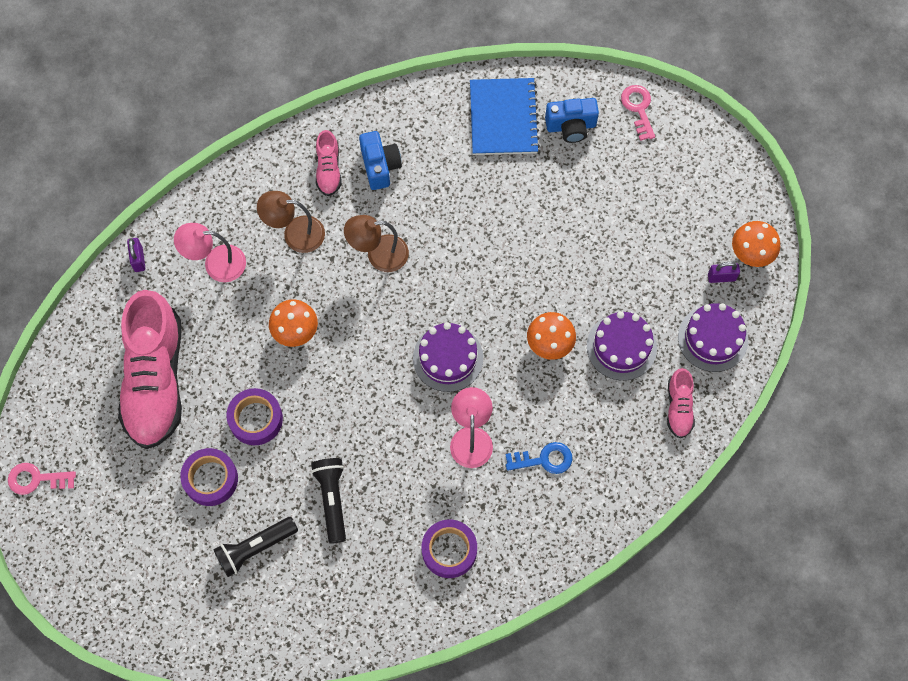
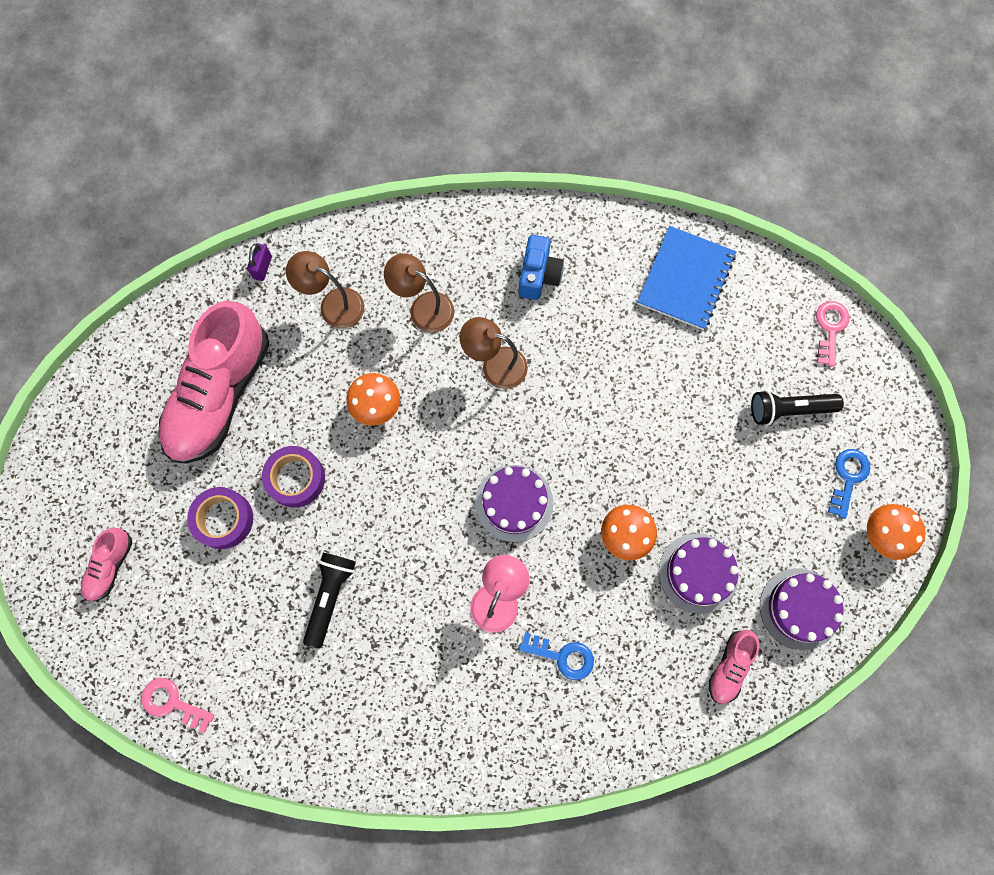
camera: 25 degrees right, 5 degrees up
pink key [8,463,76,495] -> pink key moved to [141,678,214,733]
pink lamp [174,223,246,282] -> brown lamp [286,251,364,328]
black flashlight [213,517,298,577] -> black flashlight moved to [751,390,844,425]
pink shoe [316,130,341,196] -> pink shoe moved to [81,528,132,601]
purple tape [422,520,477,578] -> none
blue camera [545,98,599,143] -> none
purple padlock [708,262,740,283] -> none
none -> blue key [828,449,871,519]

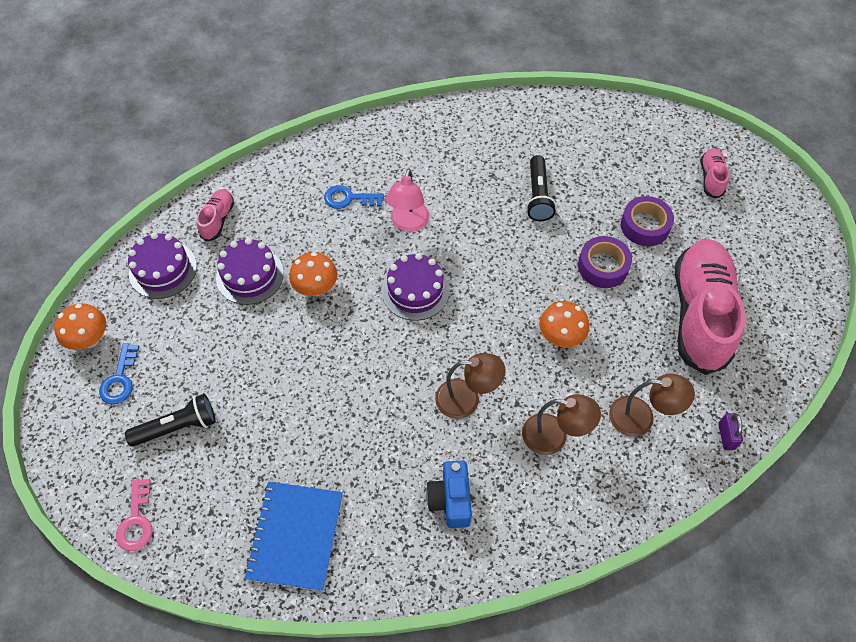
camera: 165 degrees right, 15 degrees down
pink key [141,678,214,733] -> none

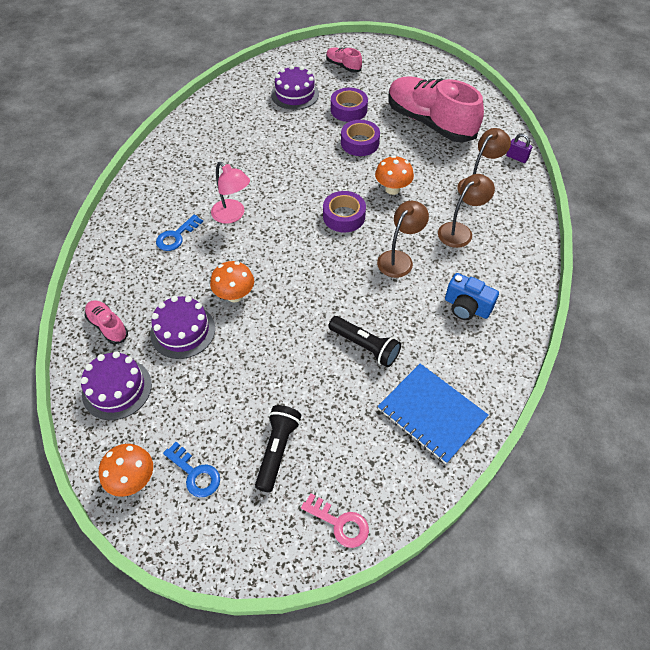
camera: 55 degrees left, 5 degrees down
purple cake [382,253,450,321] -> purple cake moved to [271,65,319,110]
black flashlight [526,155,556,221] -> black flashlight moved to [328,316,401,367]
none -> purple tape [323,191,366,232]

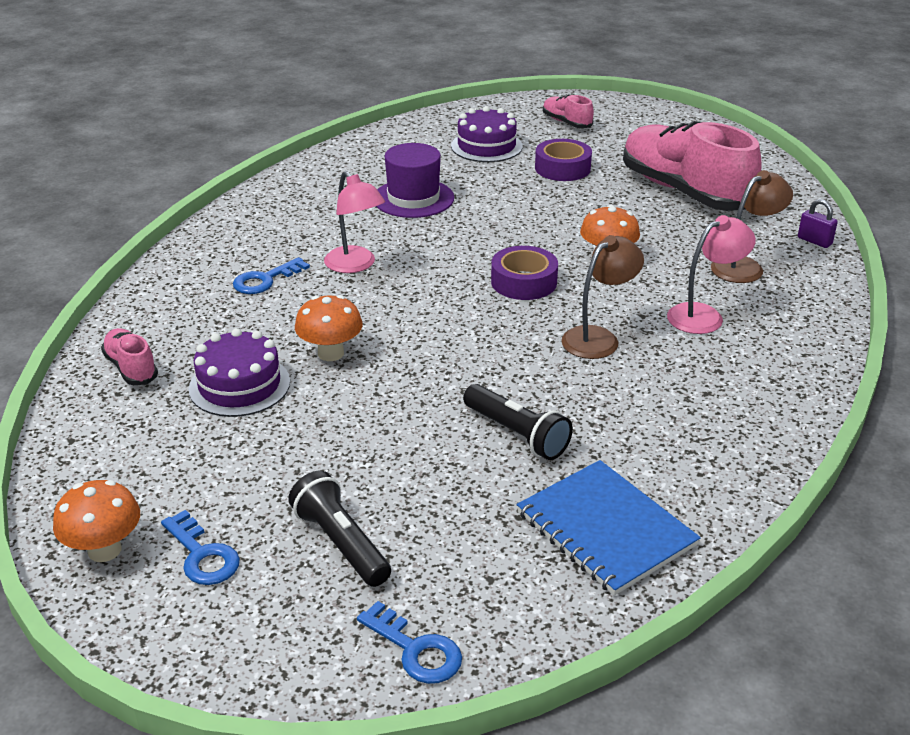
camera: 10 degrees right, 20 degrees down
purple cake [80,351,152,420] -> none
black flashlight [255,405,301,493] -> black flashlight turned 60 degrees counterclockwise [288,471,391,587]
pink key [301,493,369,548] -> blue key [357,601,462,684]
purple tape [341,120,380,156] -> none
brown lamp [438,174,495,248] -> pink lamp [667,215,756,334]
blue camera [445,273,499,320] -> none
none -> purple hat [376,143,454,218]

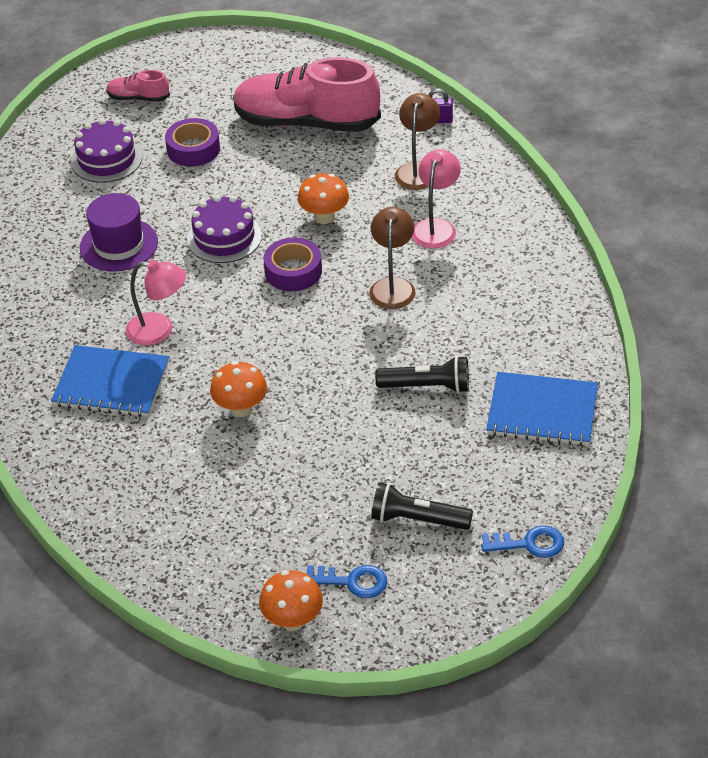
camera: 40 degrees left, 10 degrees up
pink shoe [101,328,158,385] -> none
purple cake [189,328,290,417] -> purple cake moved to [187,195,262,263]
blue key [233,257,310,294] -> blue notebook [51,345,169,417]

